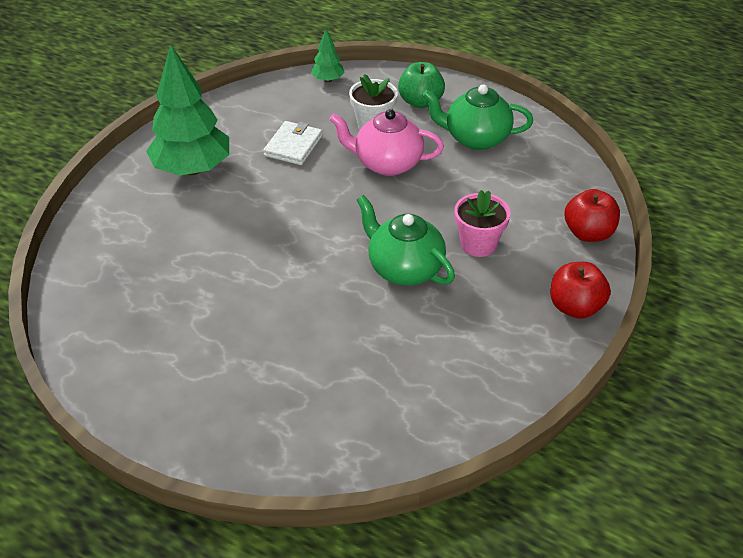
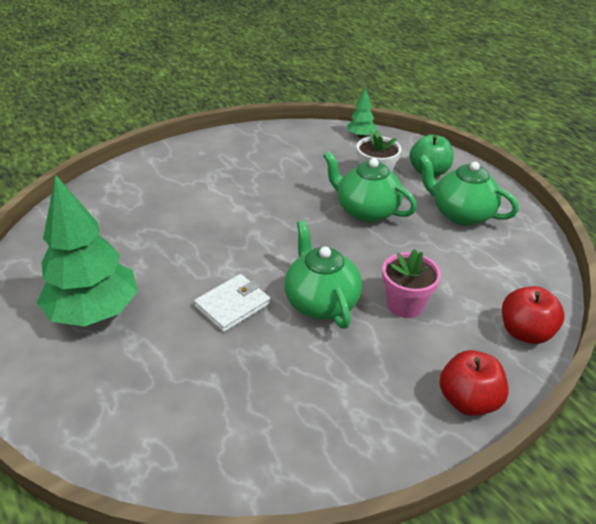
camera: 25 degrees right, 5 degrees down
green tree [146,44,229,176] -> green tree moved to [37,175,138,327]
white wallet [263,121,323,165] -> white wallet moved to [194,274,270,332]
pink teapot [329,109,444,176] -> green teapot [323,151,417,223]

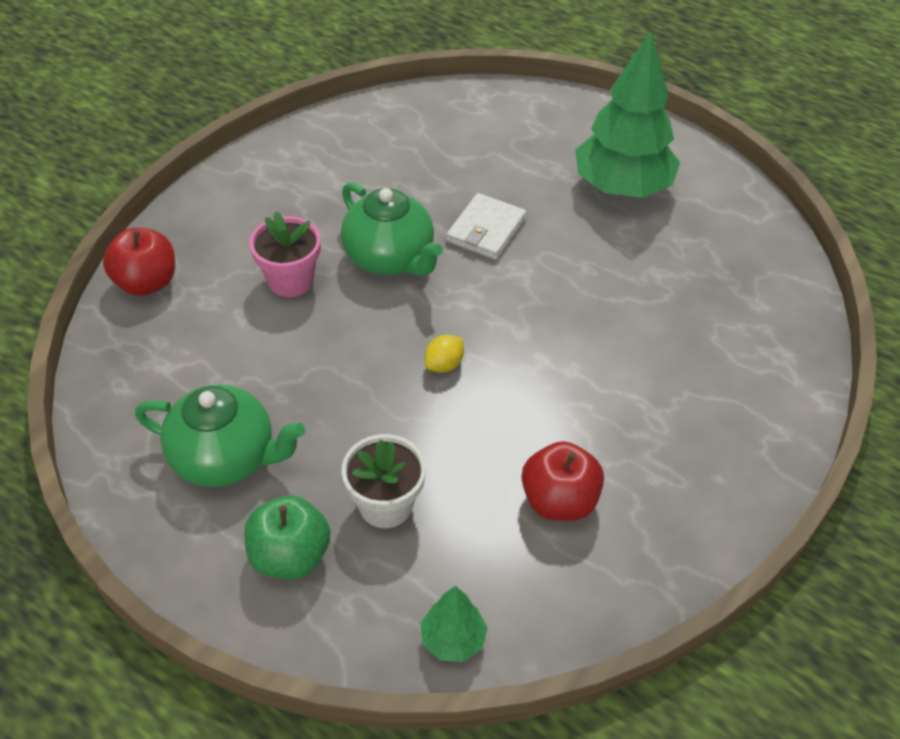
camera: 160 degrees right, 10 degrees up
green teapot [323,151,417,223] -> none
red apple [440,350,509,416] -> red apple moved to [522,441,604,521]
none -> yellow lemon [425,335,464,373]

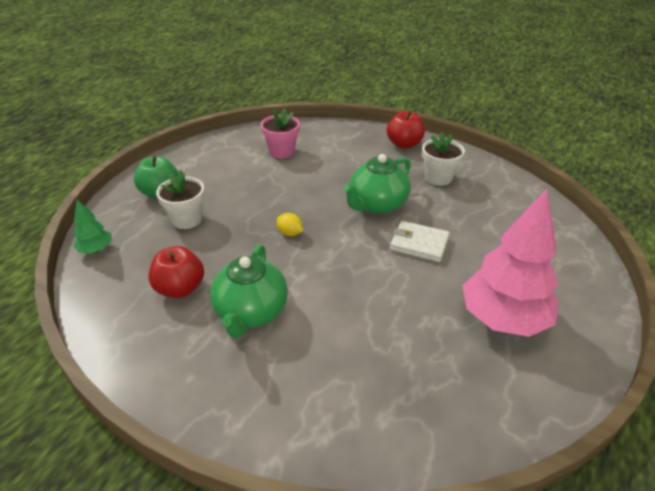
camera: 85 degrees right, 10 degrees down
red apple [103,228,175,296] -> red apple moved to [387,111,425,149]
green teapot [135,384,305,487] -> green teapot moved to [210,244,288,338]
pink flower pot [249,212,321,297] -> pink flower pot moved to [261,108,300,158]
green tree [575,31,680,198] -> pink tree [462,189,559,337]
none -> white flower pot [422,132,465,186]

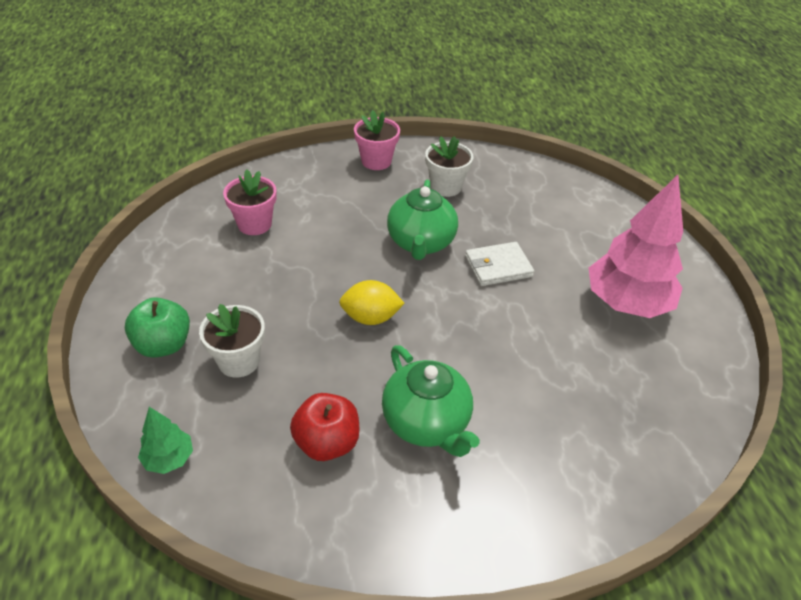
camera: 40 degrees left, 5 degrees up
yellow lemon [277,213,303,236] -> yellow lemon [339,280,405,325], size x1.57
red apple [387,111,425,149] -> pink flower pot [354,110,400,170]

